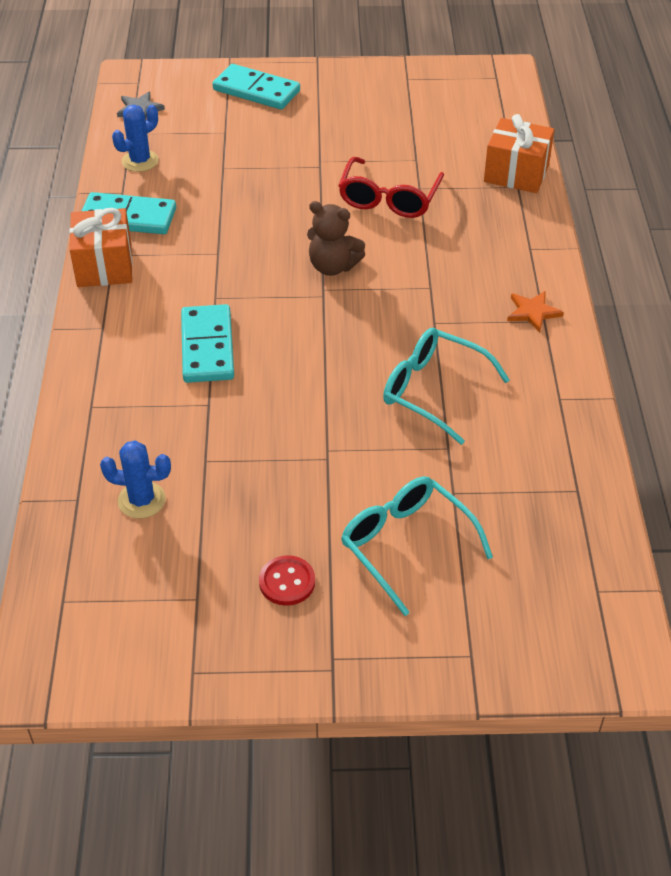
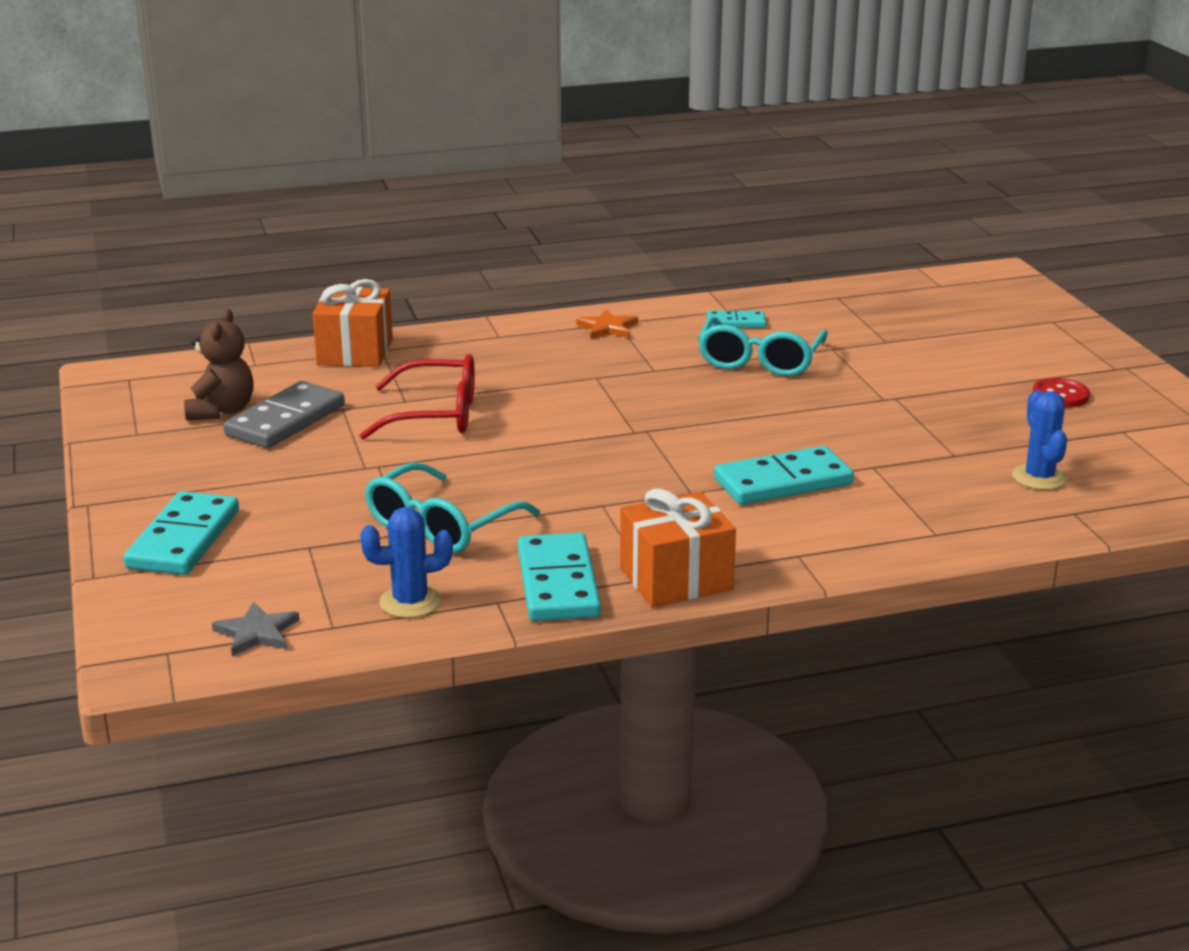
camera: 105 degrees left, 20 degrees down
blue cactus [112,105,159,172] -> blue cactus turned 45 degrees counterclockwise [360,507,453,618]
brown teddy bear [307,201,365,276] -> brown teddy bear moved to [184,309,254,420]
turquoise glasses [341,476,493,616] -> turquoise glasses moved to [365,462,540,553]
none -> grey domino [223,381,345,448]
none -> turquoise domino [707,311,766,328]

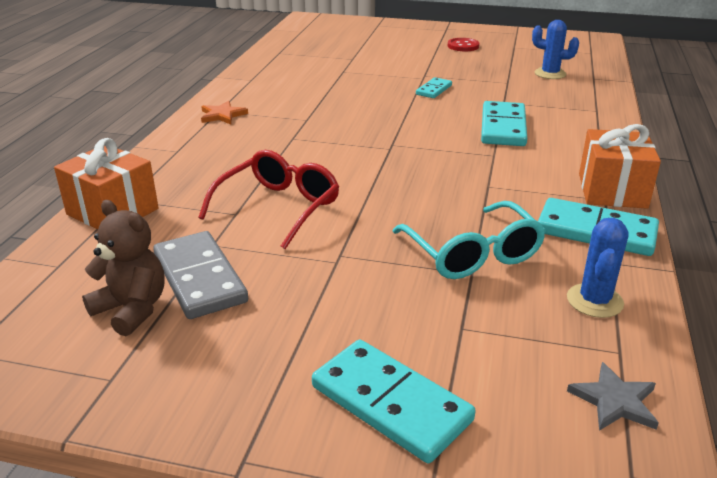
camera: 60 degrees left, 5 degrees up
turquoise glasses [698,317,828,376] -> none
turquoise domino [707,311,766,328] -> turquoise domino moved to [416,77,452,98]

